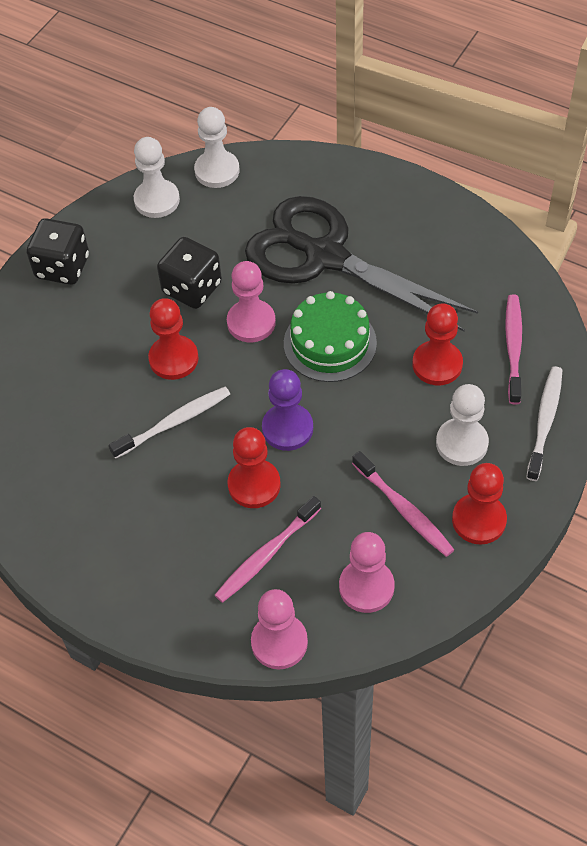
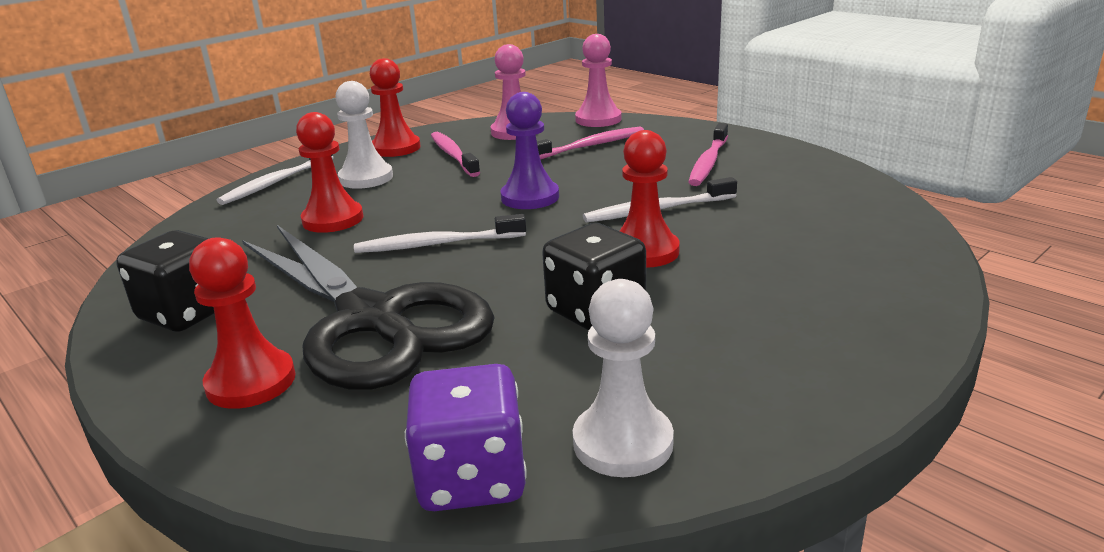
camera: 165 degrees left, 30 degrees down
black dice [27,218,89,285] -> black dice moved to [116,230,214,332]
white pawn [194,107,239,188] -> purple dice [405,364,527,511]
pink pawn [227,261,276,342] -> none
red pawn [228,427,280,508] -> red pawn moved to [189,237,296,409]
green cake [284,291,377,382] -> white toothbrush [354,214,526,253]
pink toothbrush [505,295,522,404] -> pink toothbrush moved to [689,123,728,186]

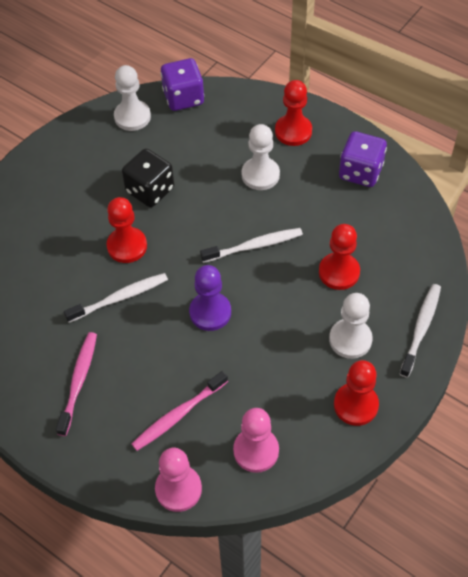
camera: 170 degrees right, 30 degrees up
black dice [116,230,214,332] -> purple dice [339,131,387,187]
black scissors [242,225,495,390] -> white pawn [242,124,280,190]
pink toothbrush [431,132,481,177] -> none

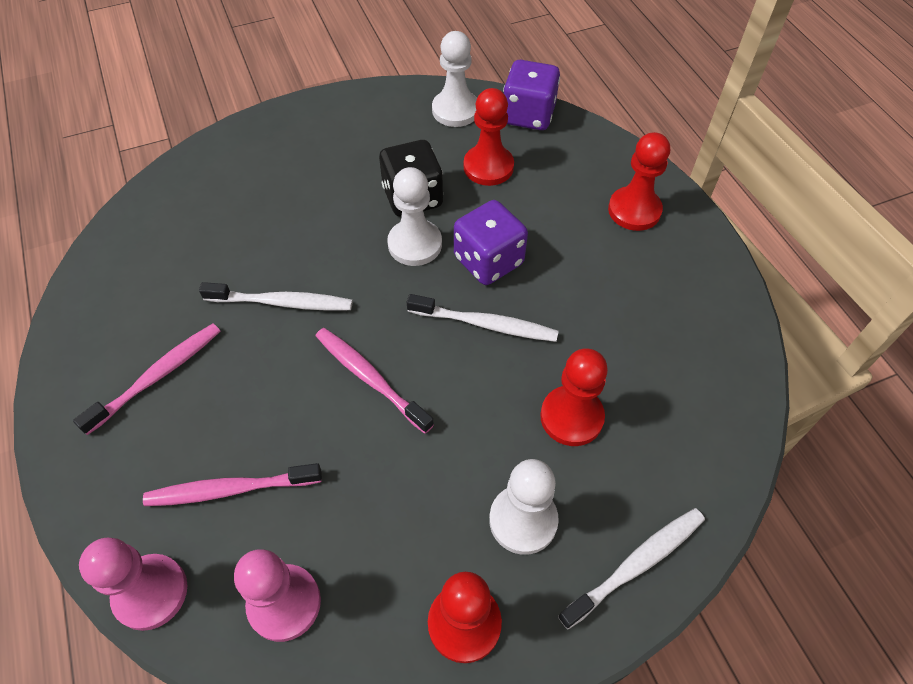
camera: 30 degrees right, 0 degrees up
red pawn [106,197,147,263] -> red pawn moved to [464,88,514,186]
purple pawn [189,265,231,331] -> pink toothbrush [316,328,434,434]
white pawn [242,124,280,190] -> white pawn moved to [387,167,442,266]
purple dice [339,131,387,187] -> purple dice moved to [454,200,528,285]

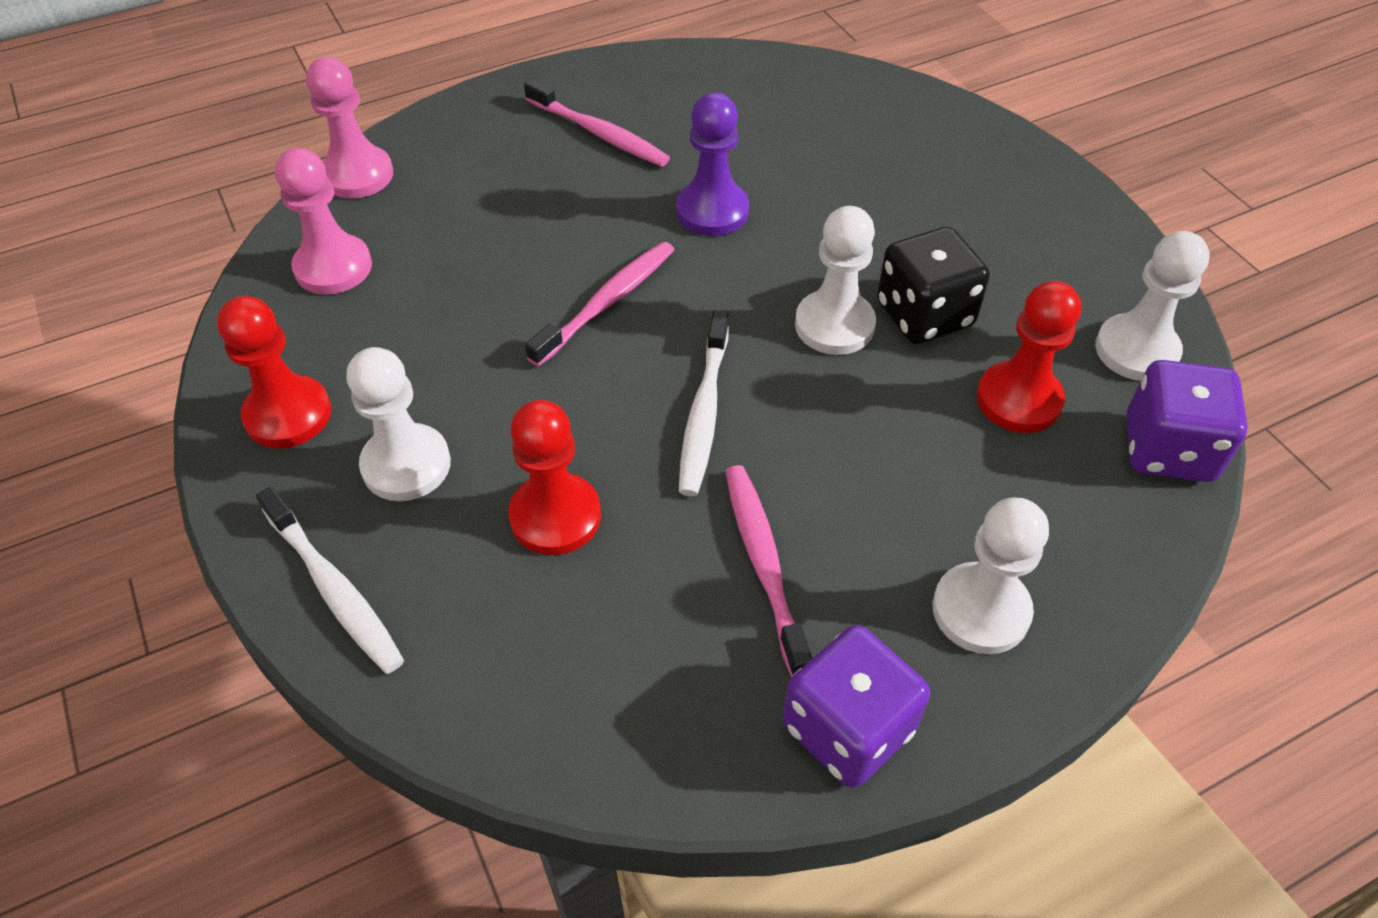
camera: 85 degrees right, 5 degrees down
pink toothbrush [143,463,322,506] -> pink toothbrush moved to [725,465,812,678]
white toothbrush [199,282,353,311] -> purple pawn [676,92,749,236]
purple dice [454,200,528,285] -> purple dice moved to [783,625,930,788]
red pawn [608,132,670,231] -> white pawn [933,497,1049,654]

